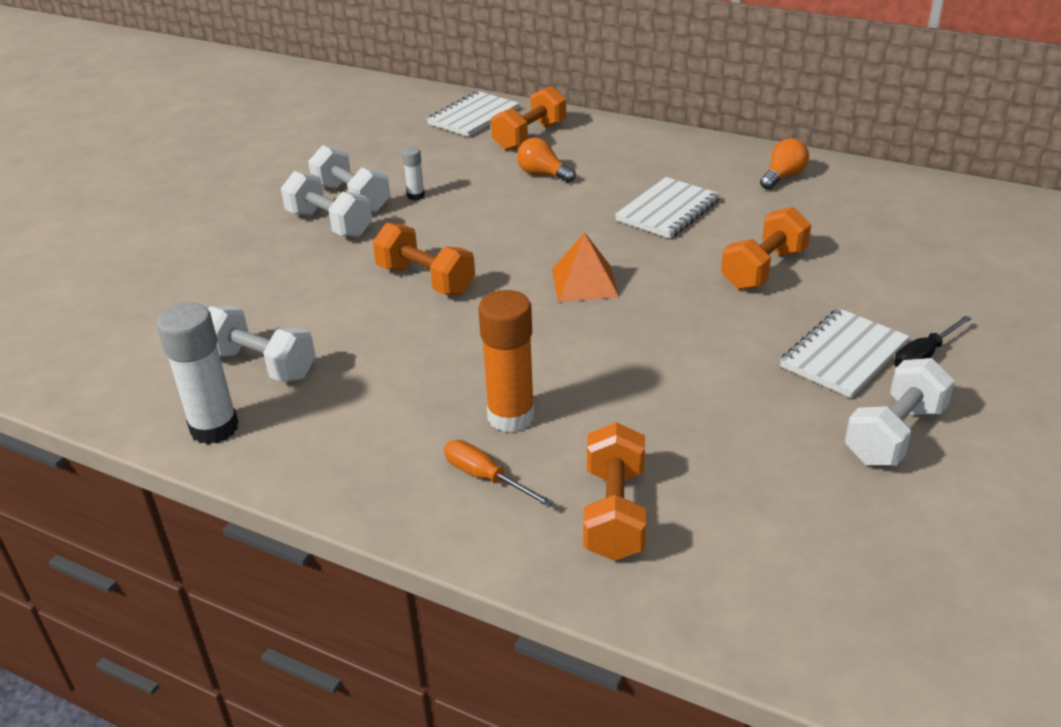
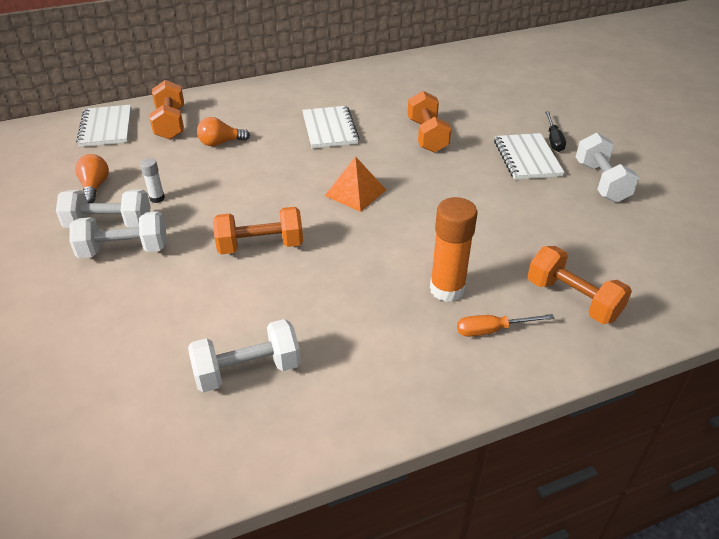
camera: 50 degrees left, 5 degrees up
white glue stick [156,302,239,444] -> none
orange light bulb [760,138,809,190] -> orange light bulb moved to [75,154,109,203]

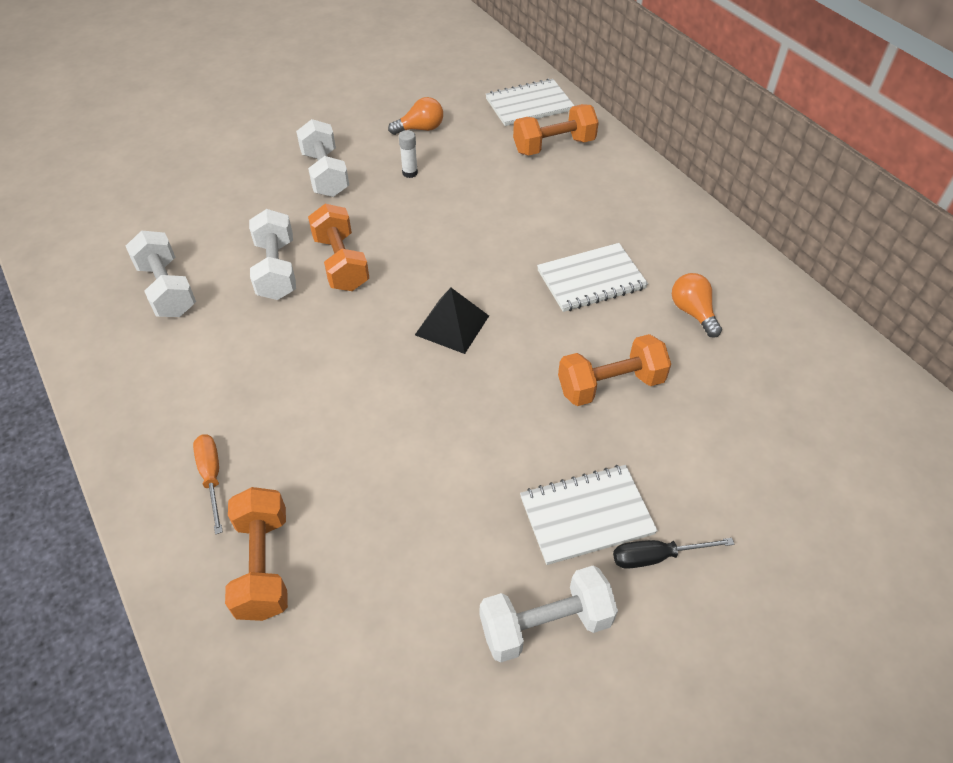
camera: 80 degrees right, 10 degrees up
white dumbbell [56,190,151,228] -> white dumbbell moved to [249,209,296,300]
orange light bulb [197,117,250,146] -> orange light bulb moved to [672,273,722,338]
orange pyramid [325,156,386,212] -> black pyramid [415,288,489,354]
orange glue stick [430,197,477,302] -> none
orange dumbbell [528,246,632,324] -> orange dumbbell turned 45 degrees counterclockwise [225,487,288,621]

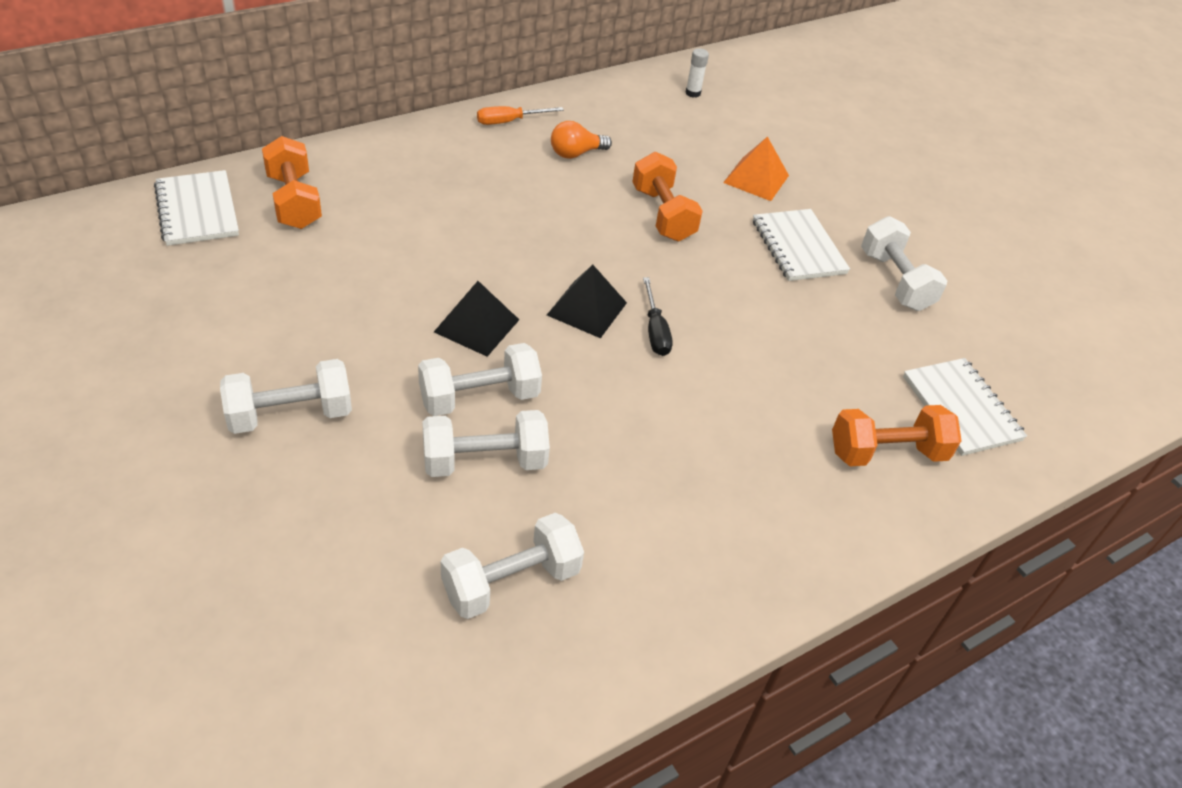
camera: 95 degrees left, 5 degrees down
orange screwdriver [193,434,223,534] -> orange screwdriver moved to [477,106,564,125]
orange dumbbell [308,204,369,291] -> white dumbbell [418,343,542,416]
orange light bulb [388,97,443,135] -> none
white glue stick [399,130,418,178] -> white glue stick moved to [685,48,709,98]
white notebook [537,243,648,312] -> white notebook moved to [903,358,1027,456]
black screwdriver [613,538,734,569] -> black screwdriver moved to [643,277,673,356]
none -> black pyramid [434,281,519,357]
none -> orange pyramid [723,136,789,201]

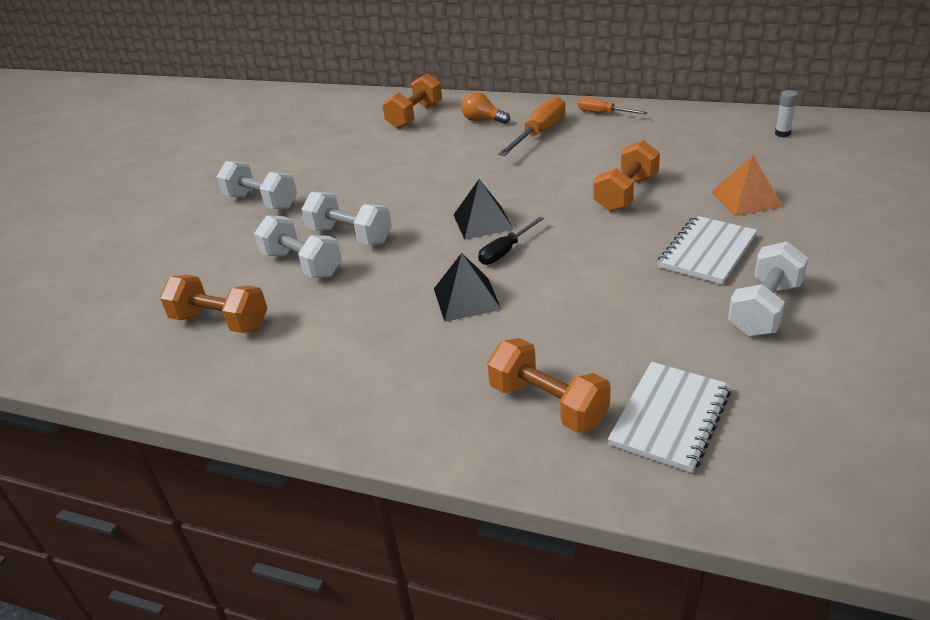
camera: 60 degrees right, 10 degrees down
white notebook [154,170,239,246] -> none
black pyramid [434,281,519,357] -> black pyramid moved to [434,253,502,322]
white dumbbell [441,513,584,619] -> orange dumbbell [160,275,267,333]
orange light bulb [551,121,612,159] -> orange light bulb moved to [461,92,510,124]
none -> orange screwdriver [498,96,566,156]

